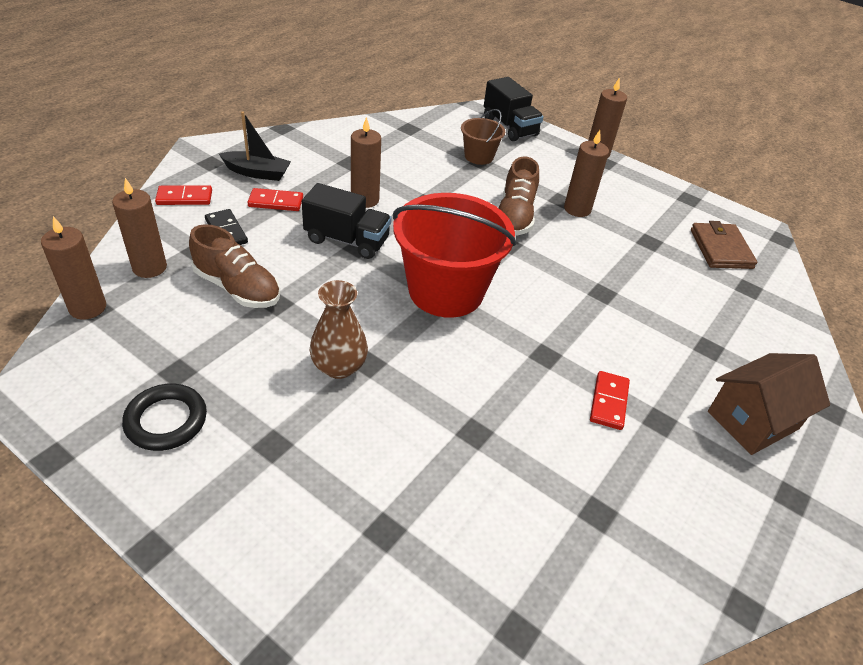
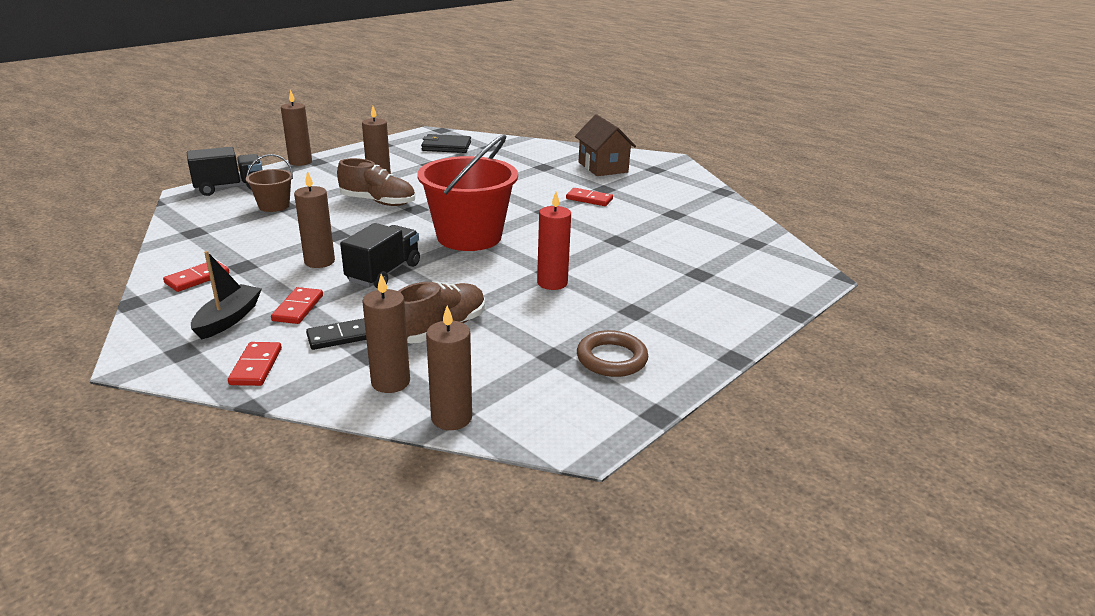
camera: 80 degrees left, 15 degrees down
black ring [122,384,207,451] -> brown ring [577,330,648,377]
brown vase [310,280,368,379] -> red candle [537,192,571,290]
brown wallet [691,221,757,269] -> black wallet [421,134,471,153]
none -> red domino [163,260,229,292]

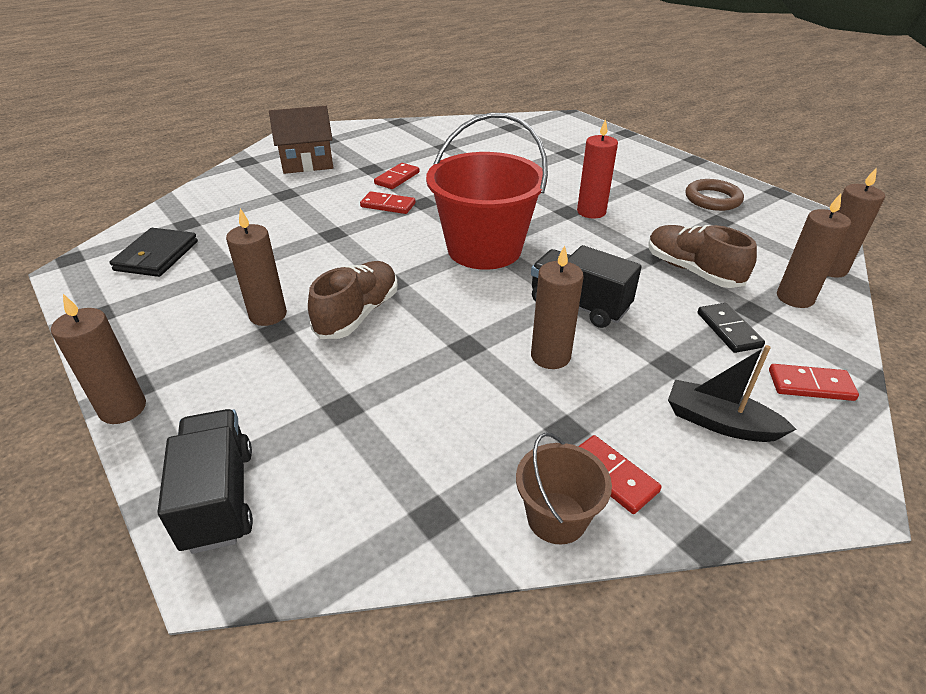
camera: 80 degrees left, 10 degrees up
brown bucket [246,154,293,212] -> brown bucket moved to [516,432,612,545]
red domino [271,287,323,324] -> red domino moved to [360,191,415,214]

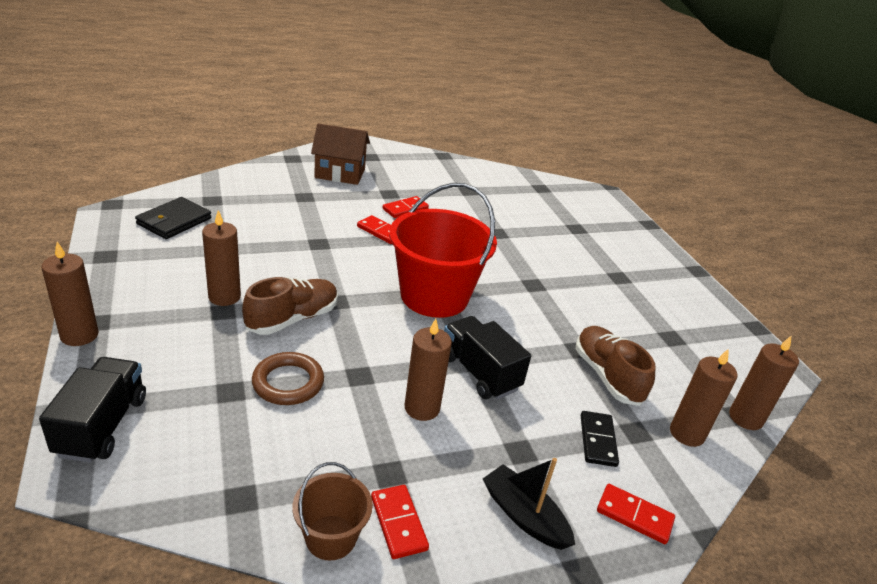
camera: 15 degrees right, 5 degrees down
red candle [577,119,618,219] -> none
brown ring [686,179,744,211] -> brown ring moved to [252,352,324,405]

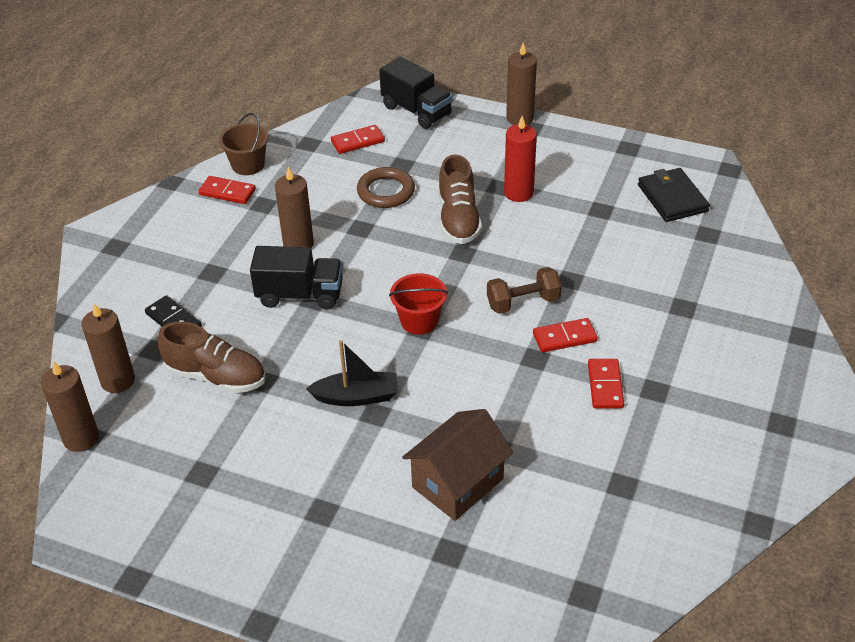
camera: 135 degrees right, 10 degrees up
brown candle [202,210,241,306] -> red candle [504,116,537,202]
brown house [311,123,370,185] -> brown house moved to [402,409,513,521]
red bucket [389,183,497,318] -> red bucket [389,273,448,335], size x0.49
black boat [483,458,575,550] -> black boat moved to [306,340,398,406]
red domino [597,484,675,544] -> red domino moved to [331,125,385,154]
none -> brown dumbbell [487,267,562,314]

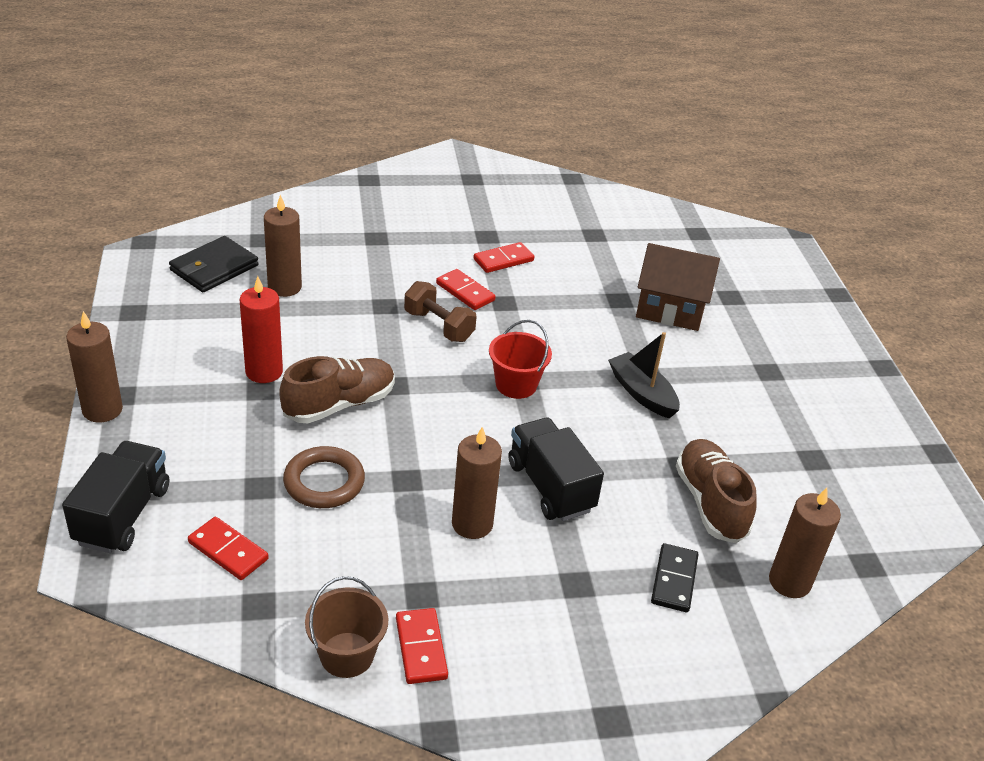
camera: 125 degrees left, 5 degrees down
brown candle [41,361,99,452] -> brown candle moved to [264,195,302,297]

